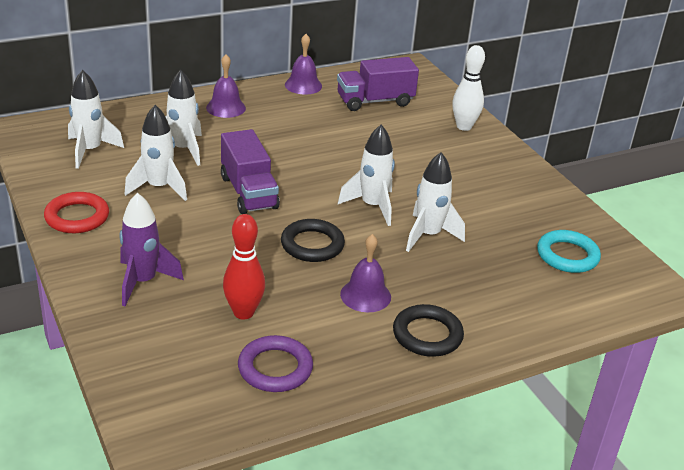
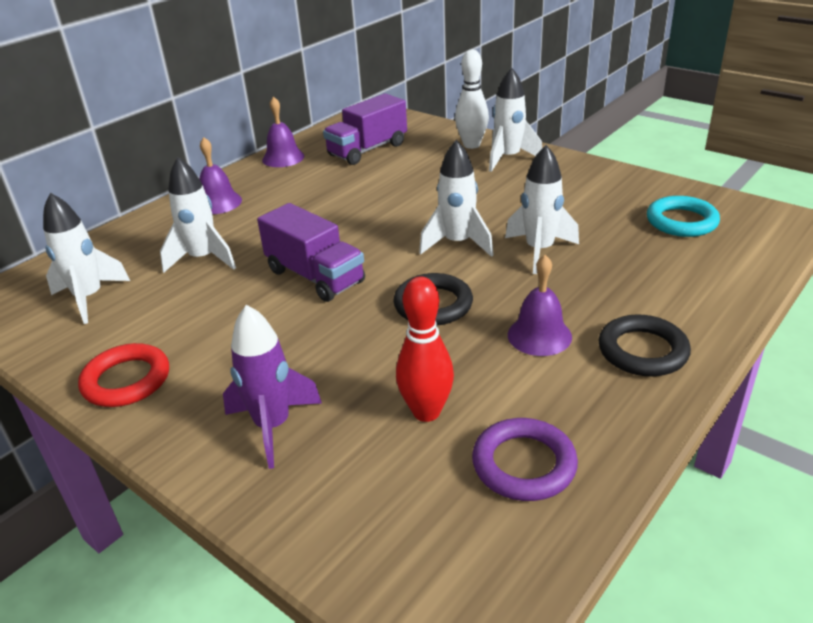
camera: 20 degrees left, 0 degrees up
white rocket [125,105,187,201] -> white rocket moved to [489,67,542,172]

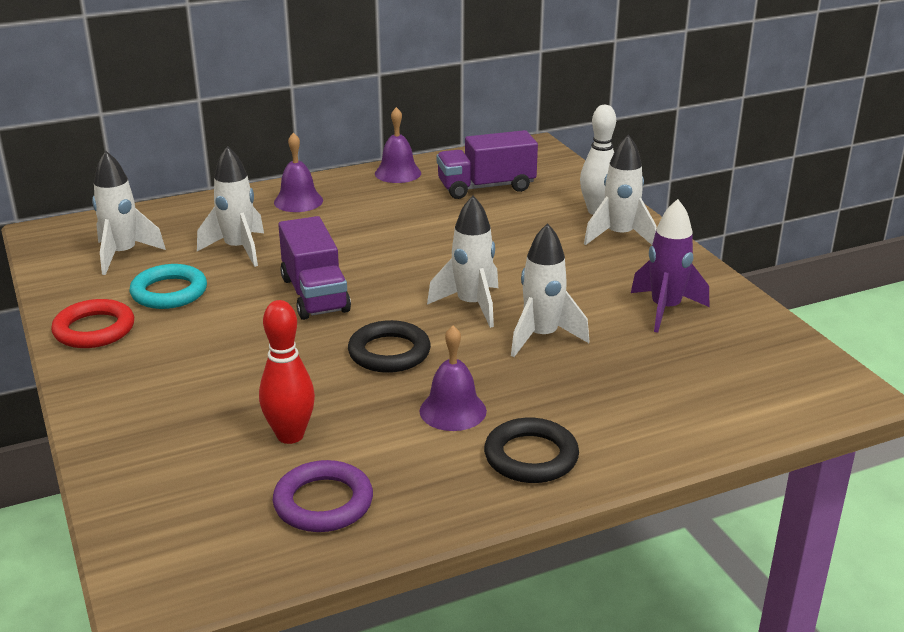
camera: 25 degrees right, 5 degrees down
purple rocket [223,305,322,469] -> purple rocket moved to [631,199,709,333]
turquoise ring [647,196,720,237] -> turquoise ring moved to [130,264,207,309]

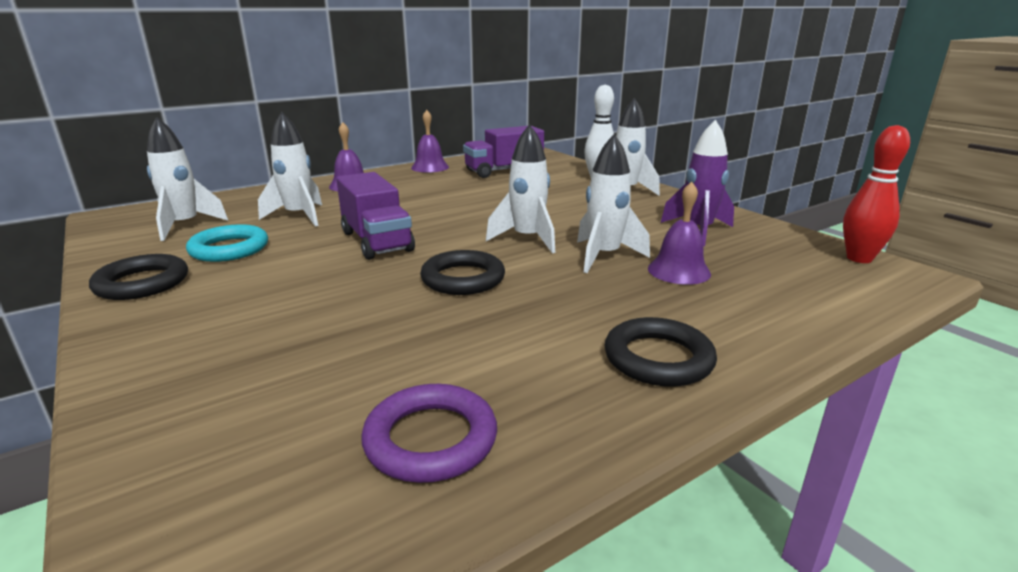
camera: 10 degrees left, 5 degrees down
red ring [51,299,134,348] -> black ring [89,254,188,300]
red bowling pin [259,300,315,444] -> red bowling pin moved to [843,125,910,263]
purple bell [420,326,487,431] -> purple bell moved to [648,182,711,285]

